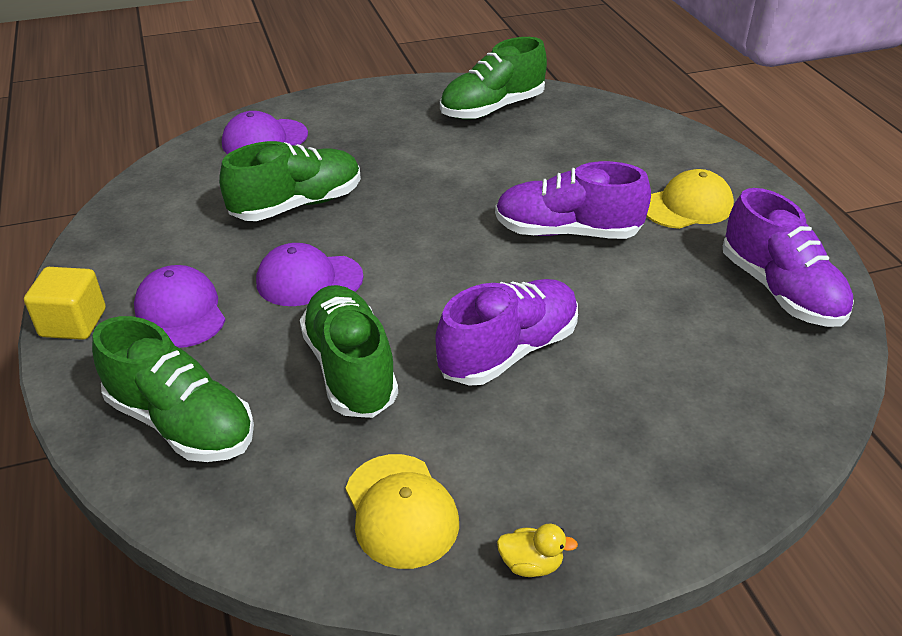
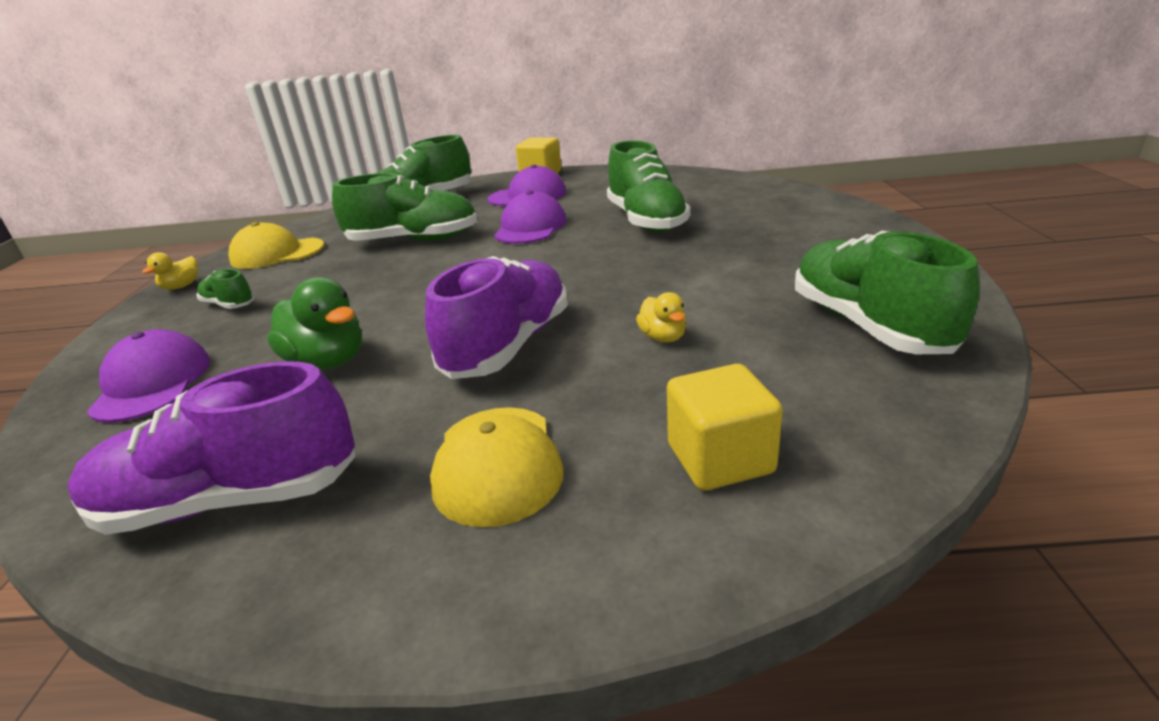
camera: 110 degrees right, 10 degrees down
purple cap [222,111,308,154] -> purple cap moved to [87,329,211,423]
purple shoe [435,279,578,386] -> none
none -> green shoe [196,269,255,309]
none -> green duck [267,277,362,370]
none -> yellow duck [636,292,686,343]
none -> yellow cube [667,364,783,491]

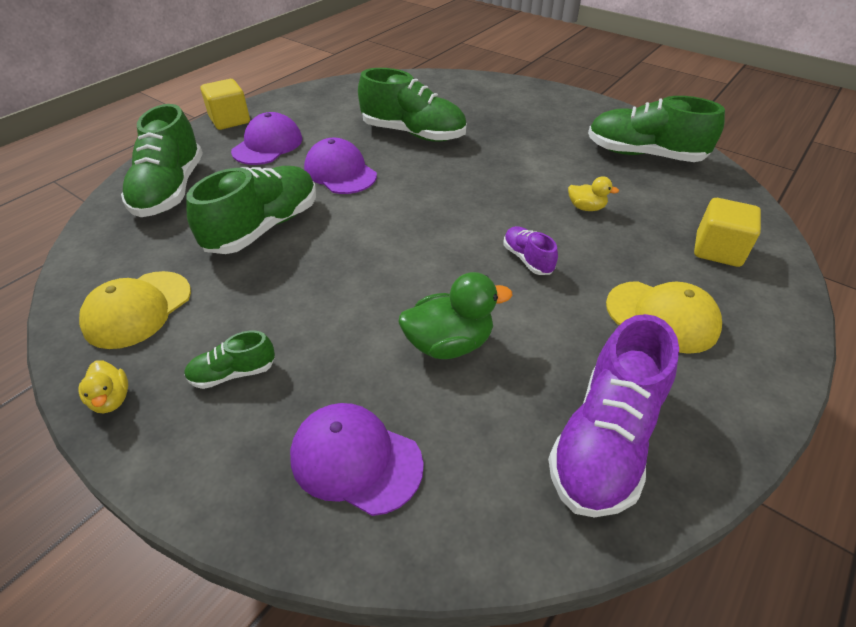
camera: 55 degrees left, 15 degrees up
purple shoe [425,256,568,379] -> purple shoe [504,226,558,275], size x0.48

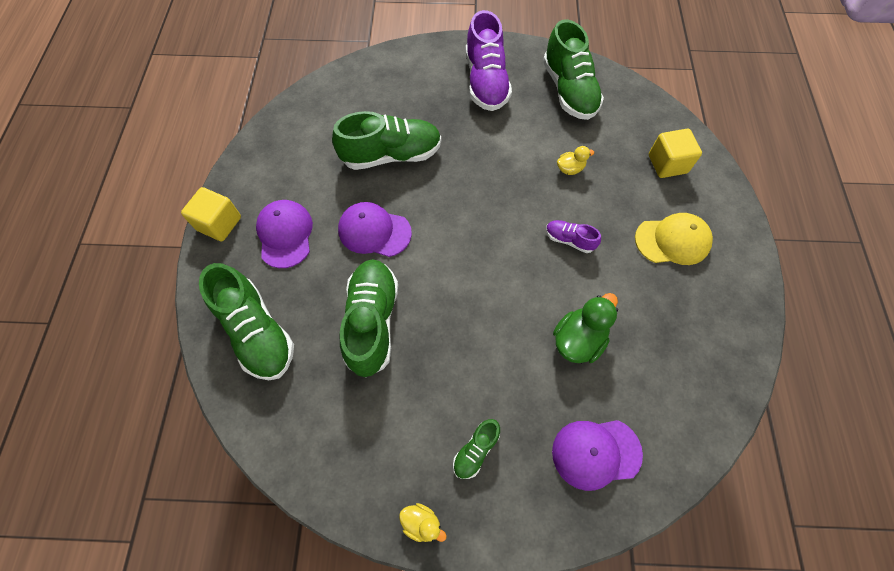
camera: 35 degrees left, 20 degrees up
yellow cap [79,271,191,349] -> none
purple shoe [548,314,679,518] -> purple shoe moved to [466,10,512,111]
green shoe [588,96,725,162] -> green shoe turned 90 degrees counterclockwise [543,20,604,120]

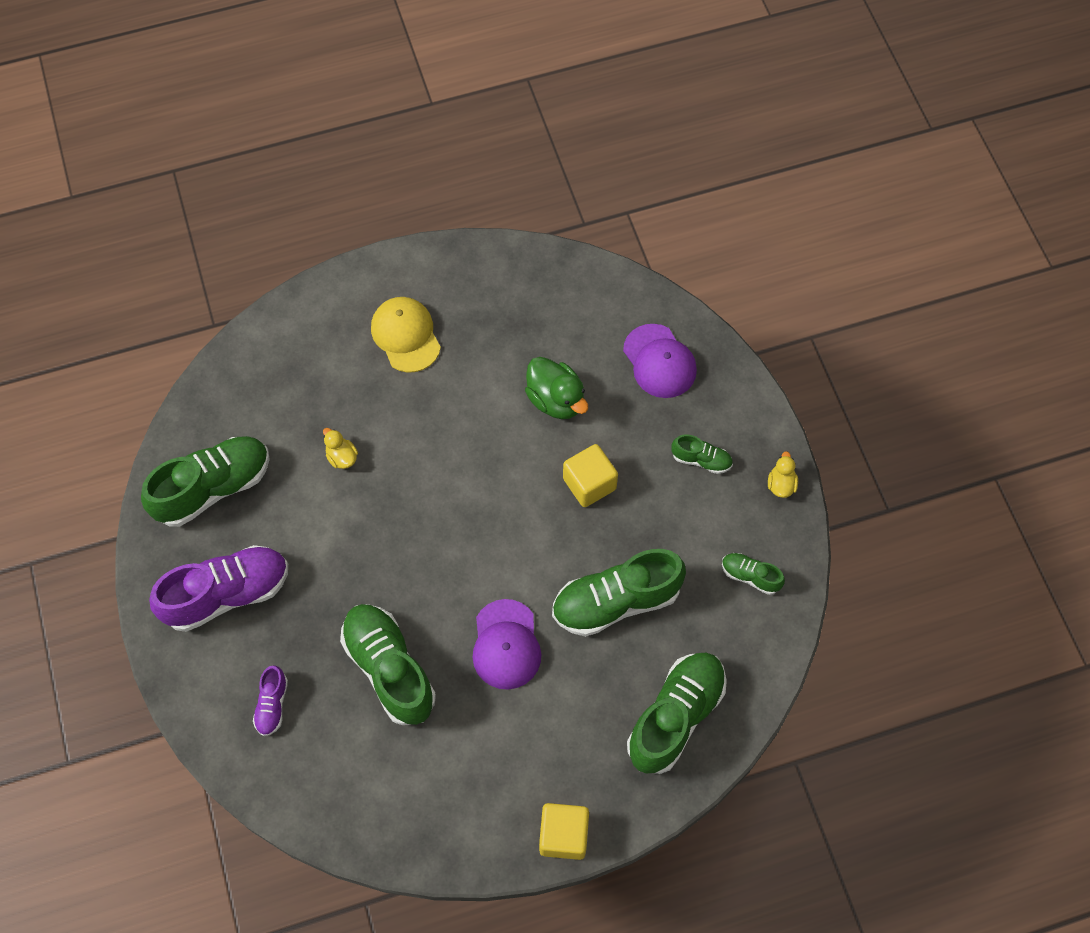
camera: 110 degrees left, 0 degrees up
purple cap [256,200,313,268] -> none
purple shoe [546,220,601,253] -> purple shoe moved to [253,665,288,736]
green duck [553,293,618,363] -> green duck turned 150 degrees counterclockwise [525,357,588,419]
yellow cube [649,129,702,178] -> yellow cube moved to [563,444,618,507]
none -> green shoe [722,553,785,595]

